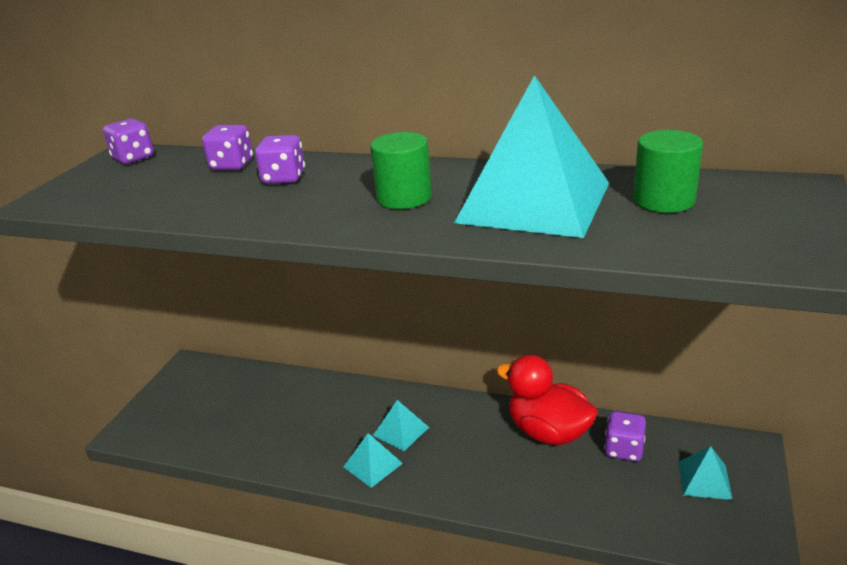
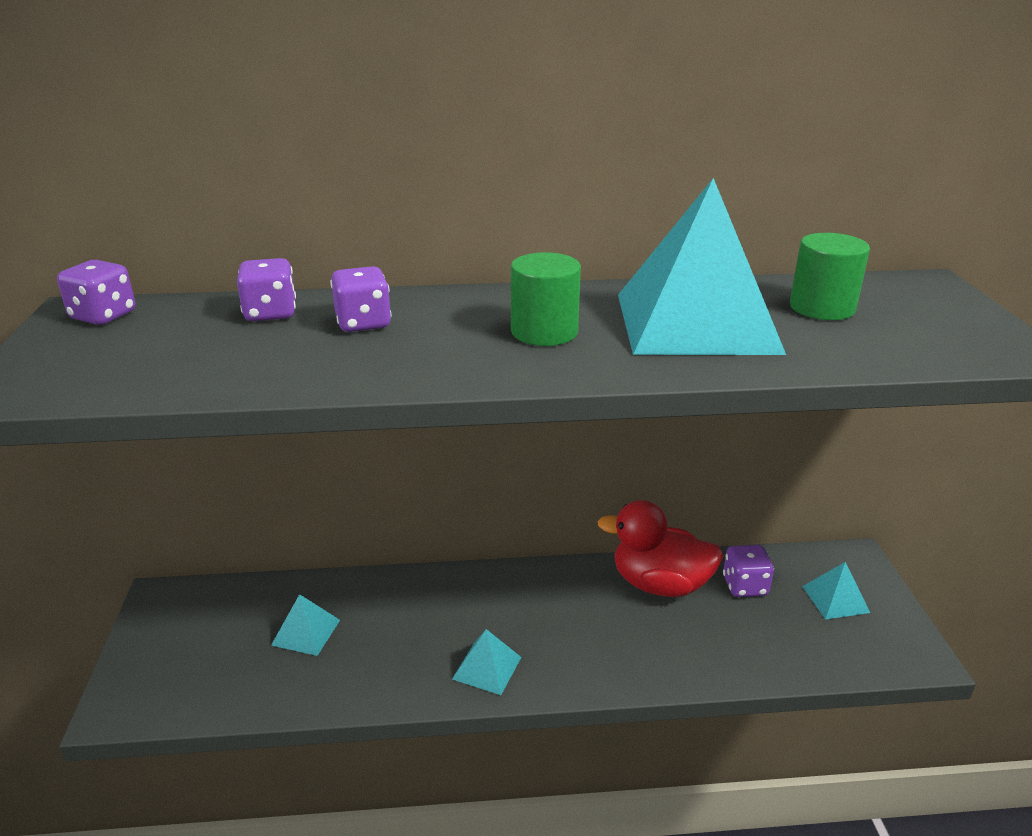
camera: 25 degrees left, 0 degrees up
turquoise pyramid [373,400,429,451] -> turquoise pyramid moved to [271,594,340,656]

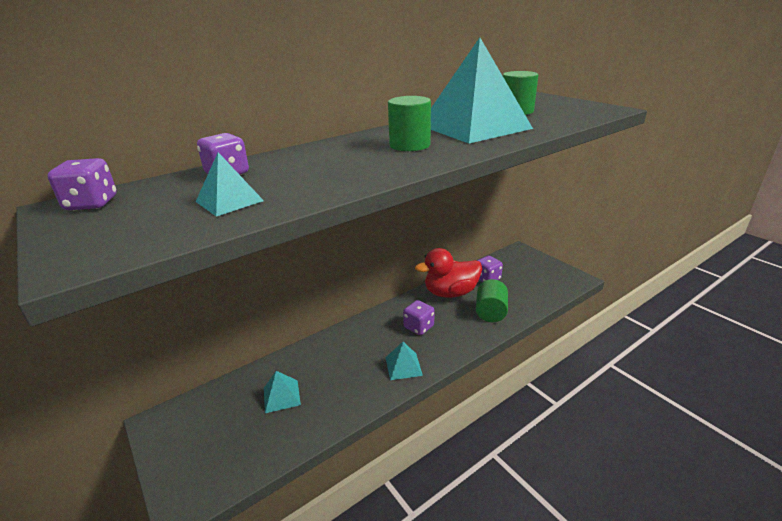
camera: 30 degrees left, 0 degrees up
purple dice [330,266,392,332] -> purple dice moved to [403,300,435,335]
turquoise pyramid [802,562,870,620] -> turquoise pyramid moved to [196,152,264,217]
none -> green cylinder [476,279,508,322]

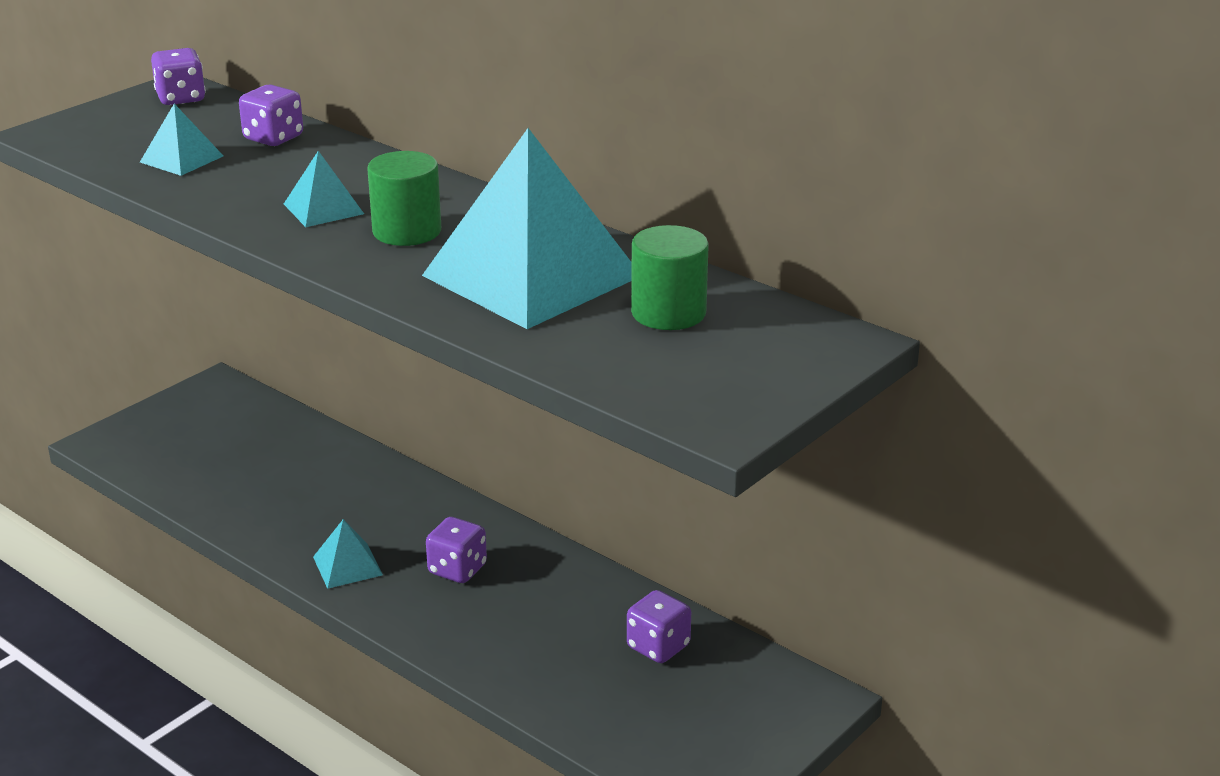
camera: 75 degrees right, 0 degrees up
turquoise pyramid [264,371,301,413] -> turquoise pyramid moved to [284,151,364,227]
red duck [415,248,482,298] -> none
green cylinder [476,279,508,322] -> none

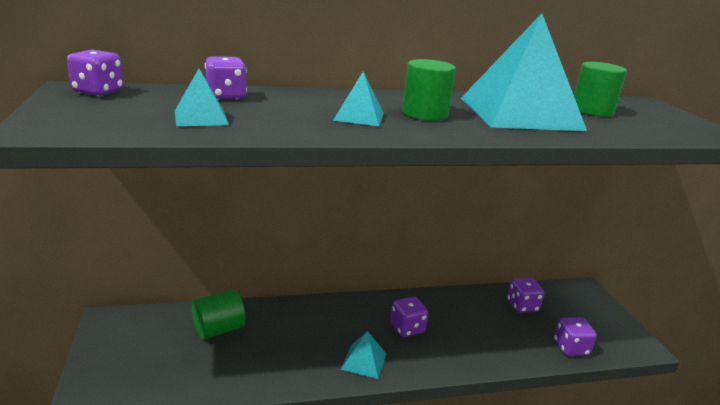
camera: 55 degrees left, 5 degrees down
none -> green cylinder [192,290,246,339]
none -> purple dice [554,317,597,356]

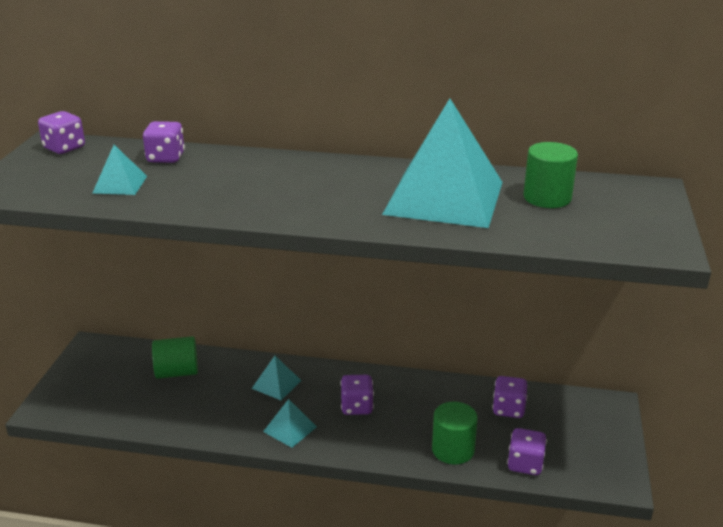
camera: 25 degrees right, 5 degrees up
turquoise pyramid [333,72,384,126] -> turquoise pyramid moved to [252,356,302,400]
green cylinder [402,59,456,121] -> green cylinder moved to [432,402,478,465]

